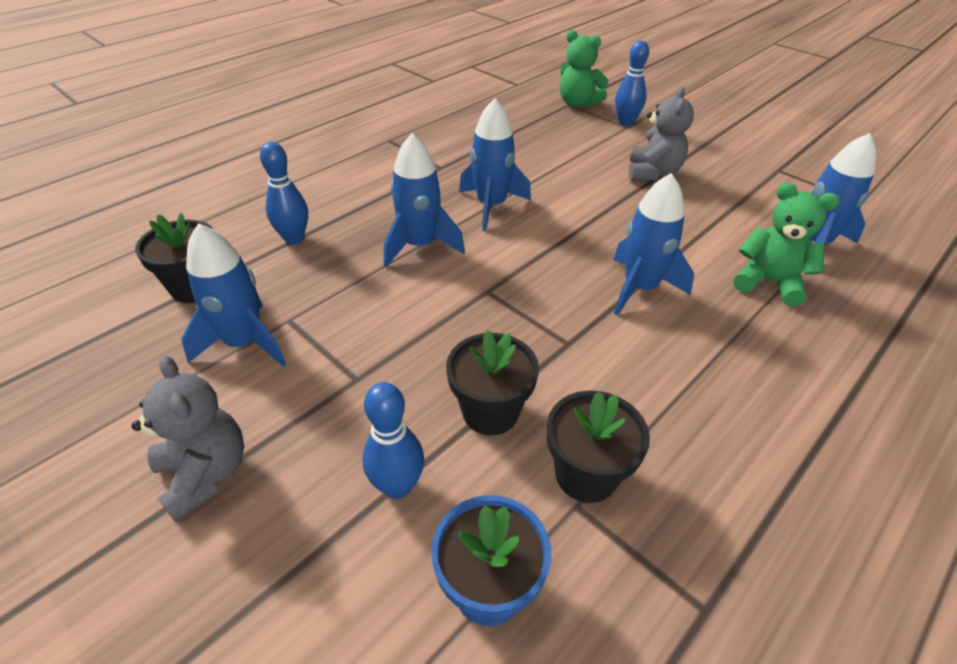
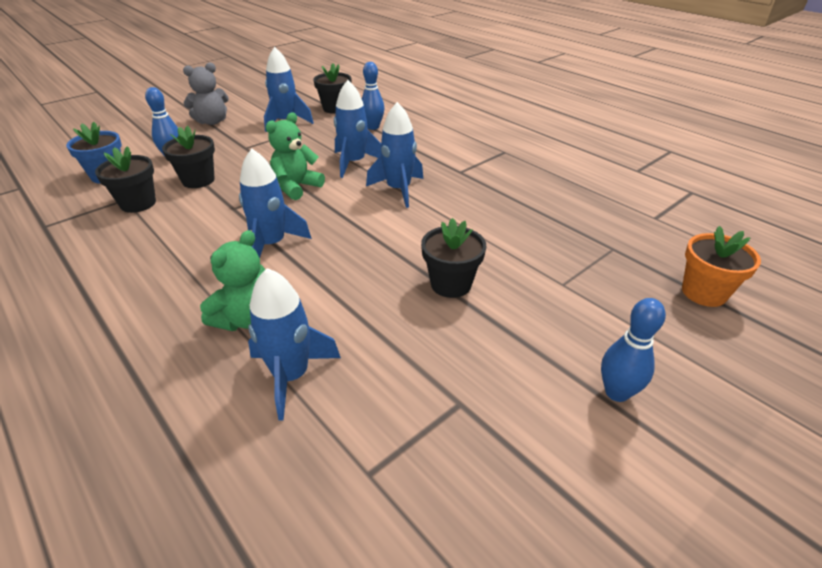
camera: 95 degrees right, 5 degrees down
green teddy bear [560,30,609,107] -> green teddy bear moved to [266,112,325,200]
blue bowling pin [615,41,649,126] -> blue bowling pin moved to [601,298,666,402]
grey teddy bear [629,86,694,181] -> black flower pot [421,218,486,298]
none -> orange flower pot [682,226,761,307]

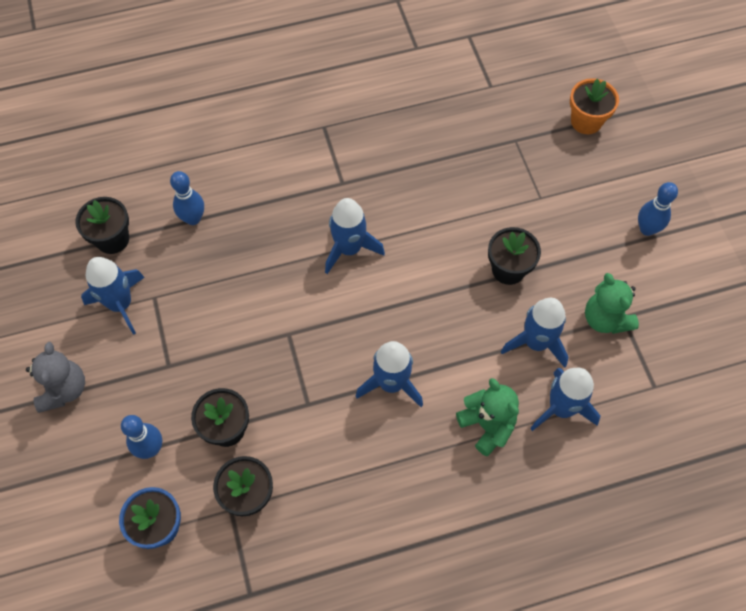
camera: 65 degrees left, 25 degrees up
green teddy bear [266,112,325,200] -> green teddy bear moved to [585,273,639,334]
blue rocket [334,80,381,178] -> blue rocket moved to [501,298,568,368]

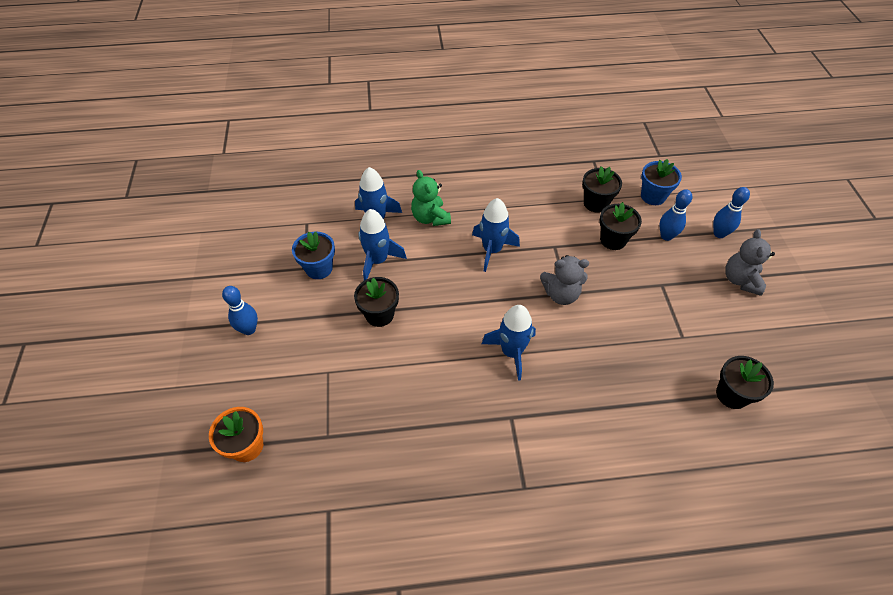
camera: 170 degrees left, 10 degrees down
blue rocket [81,257,145,335] -> none
blue bowling pin [170,171,204,225] -> blue bowling pin moved to [713,187,750,238]
green teddy bear [585,273,639,334] -> blue flower pot [292,232,335,279]
none -> grey teddy bear [540,255,589,305]

